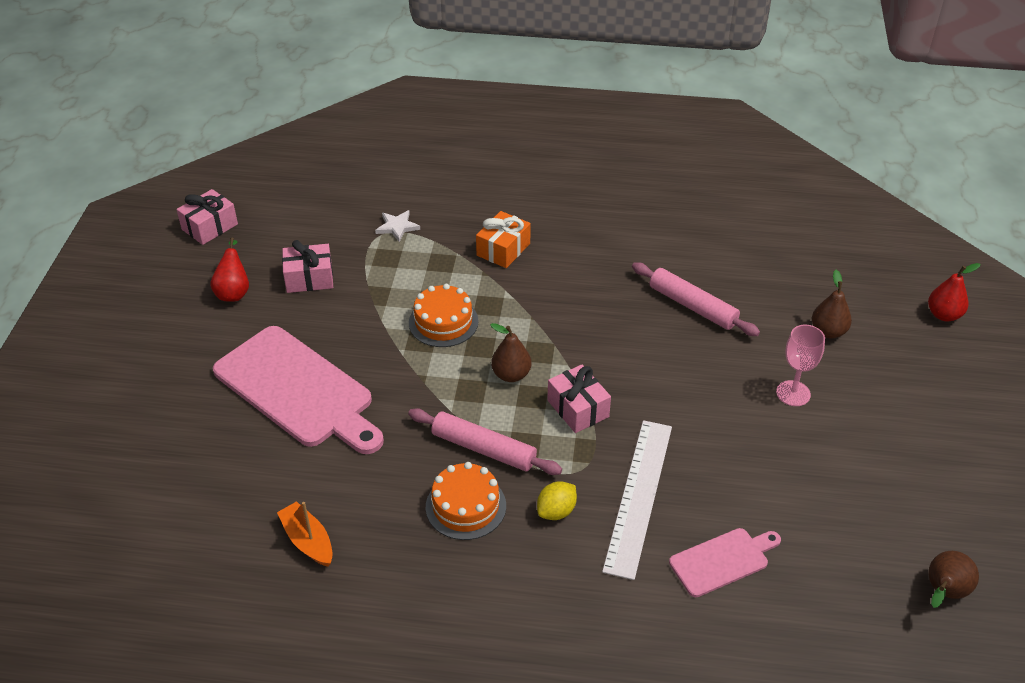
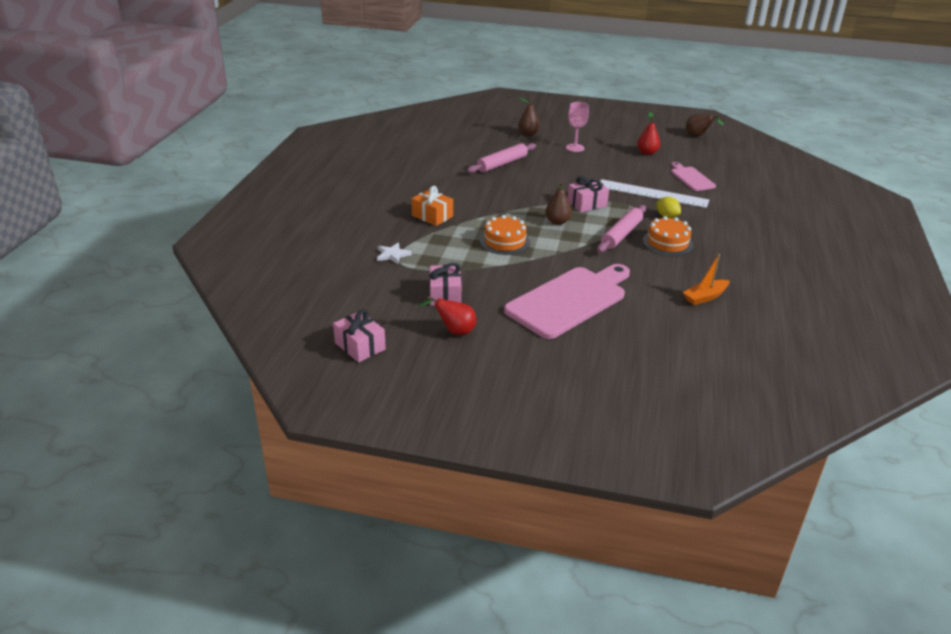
camera: 85 degrees left, 10 degrees down
red pear [928,263,980,321] -> red pear moved to [637,112,660,155]

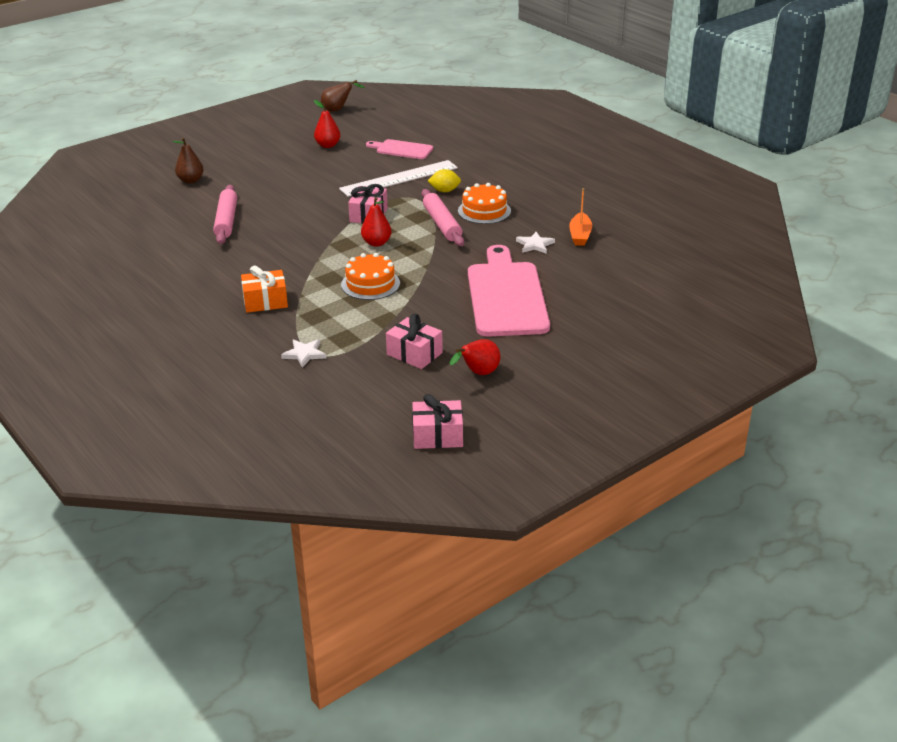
camera: 50 degrees left, 0 degrees up
brown pear [545,182,572,225] -> red pear [361,197,392,247]
pink goblet [566,102,589,152] -> none
none -> white star [516,232,555,254]

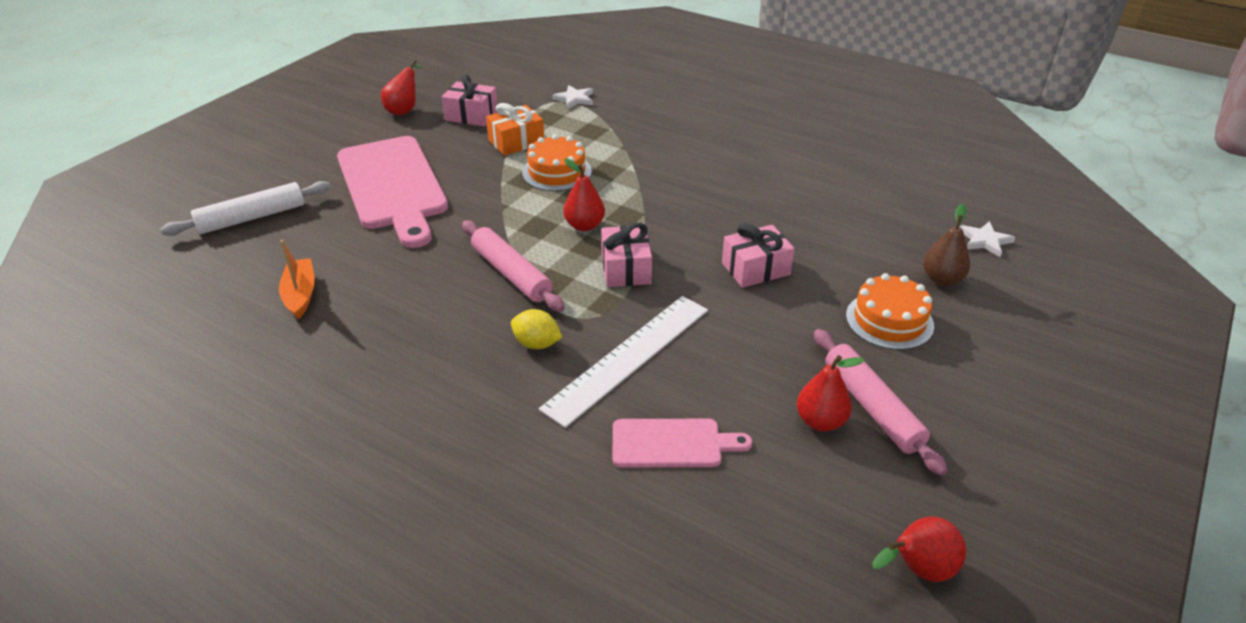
camera: 160 degrees right, 5 degrees up
pink rolling pin [213,185,237,244] -> pink rolling pin moved to [814,329,948,476]
orange gift [241,266,288,313] -> orange gift moved to [486,103,544,156]
brown pear [321,80,365,111] -> red pear [872,517,966,582]
pink gift [412,394,463,449] -> pink gift moved to [722,223,794,288]
yellow lemon [428,169,461,192] -> yellow lemon turned 45 degrees clockwise [511,309,562,349]
orange cake [458,183,511,224] -> orange cake moved to [846,273,934,350]
white star [516,232,555,254] -> white star moved to [960,221,1016,258]
none -> white rolling pin [160,181,331,236]

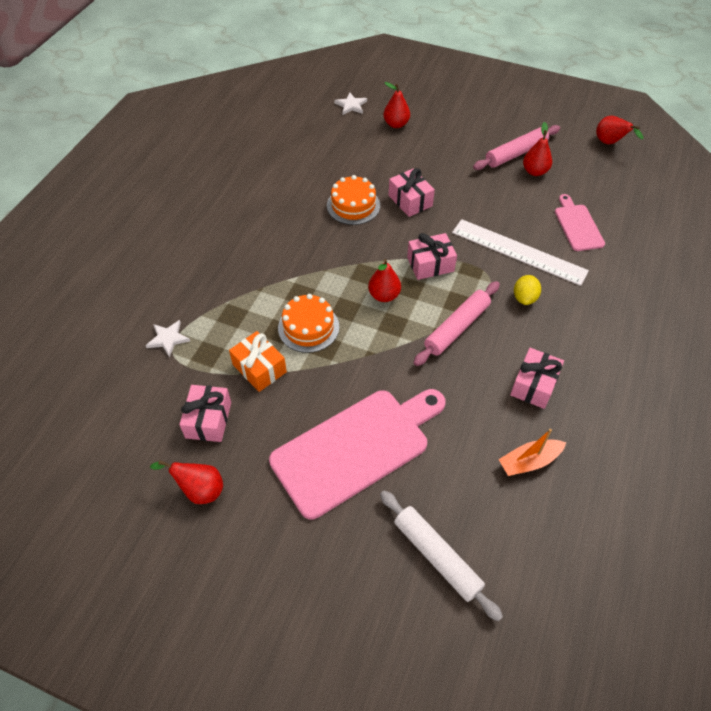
camera: 100 degrees left, 15 degrees up
orange cake [846,273,934,350] -> orange cake moved to [327,175,380,225]
brown pear [923,204,970,286] -> red pear [383,82,410,128]
none -> pink gift [510,348,564,409]

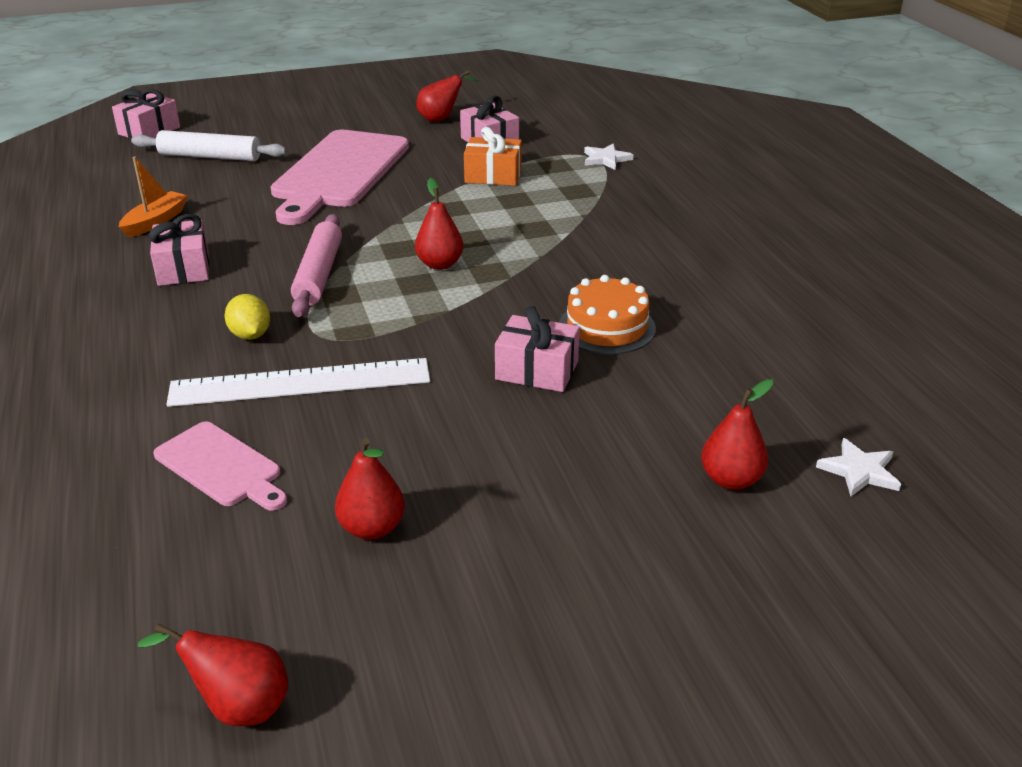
camera: 140 degrees right, 20 degrees down
orange cake [278,294,339,353] -> none
pink gift [407,233,457,280] -> pink gift moved to [112,89,180,139]
pink rolling pin [473,125,560,170] -> none

